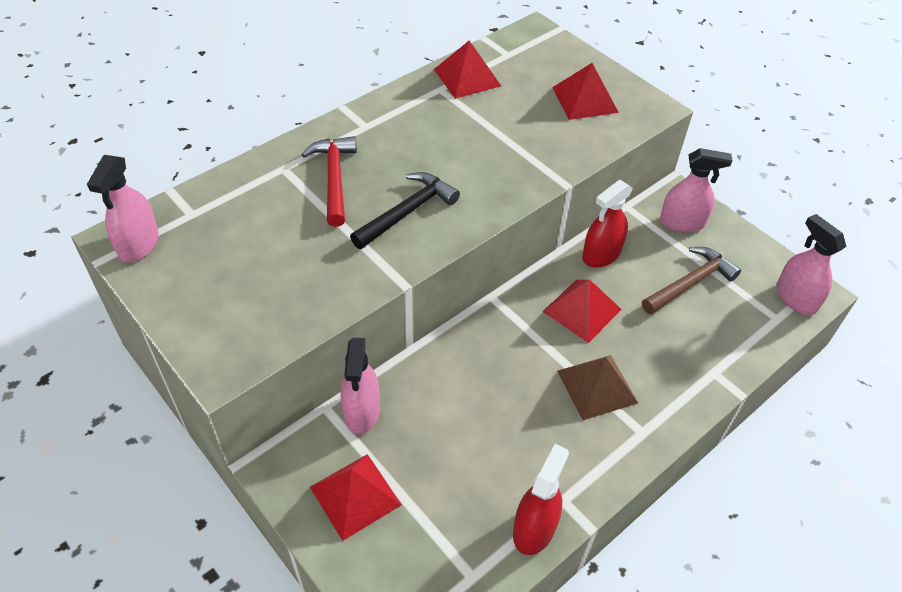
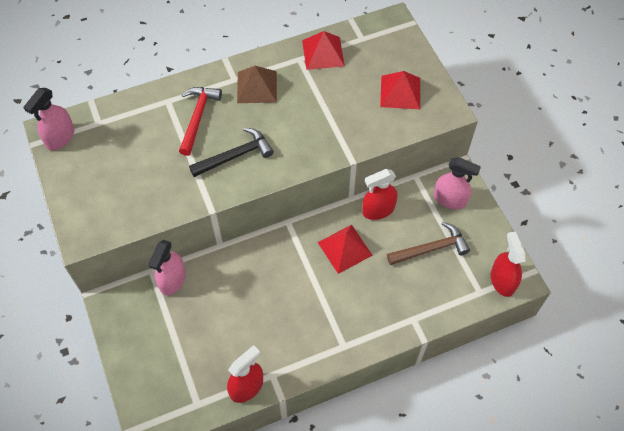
camera: 20 degrees right, 10 degrees up
red pyramid [310,454,402,541] -> none
brown pyramid [557,355,638,420] -> brown pyramid moved to [237,66,277,103]
pink spray bottle [776,214,846,315] -> red spray bottle [491,231,526,297]

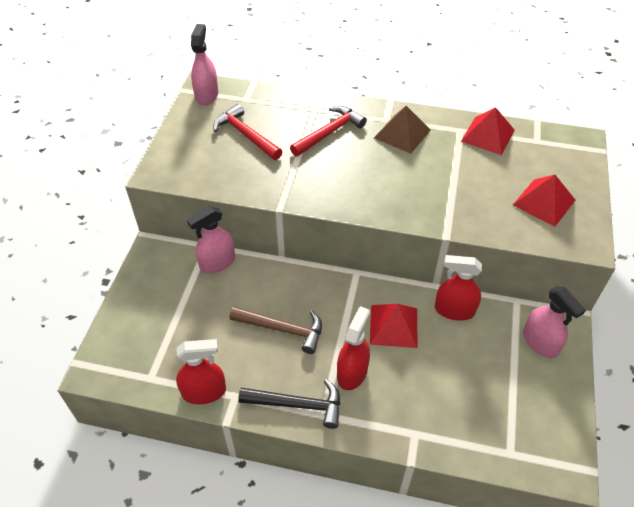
camera: 35 degrees right, 10 degrees down
pink spray bottle [23,88,75,150] -> pink spray bottle turned 120 degrees clockwise [191,24,218,105]
black hammer [189,128,274,177] -> black hammer moved to [238,379,340,429]
brown hammer [387,222,470,265] -> brown hammer moved to [230,307,322,354]
red spray bottle [491,231,526,297] -> red spray bottle moved to [337,306,370,390]
none -> red hammer [213,104,282,160]

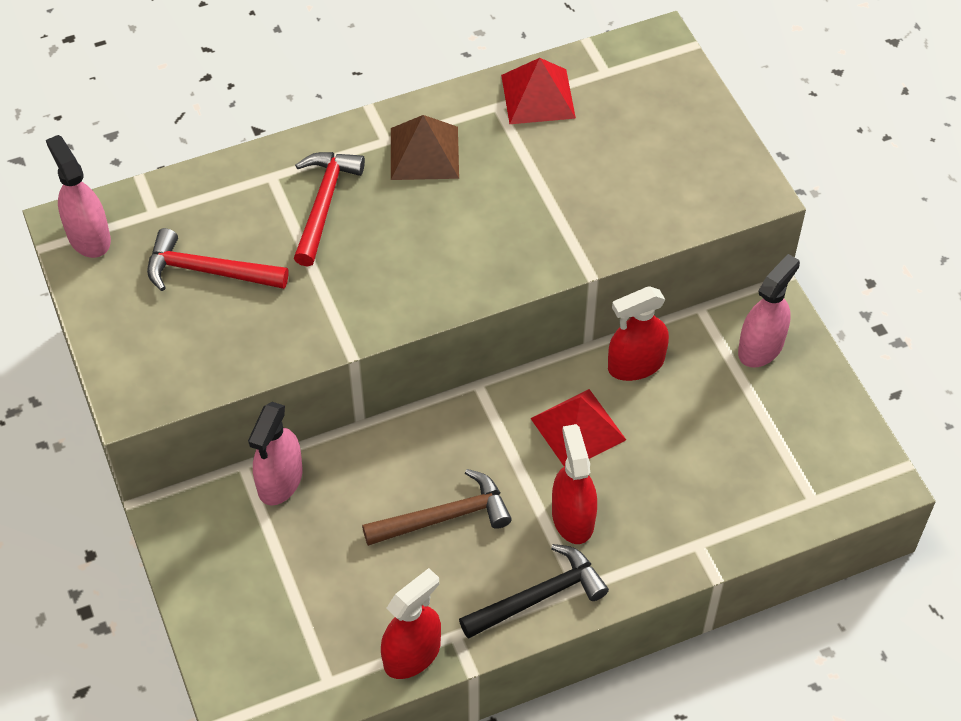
camera: 35 degrees left, 5 degrees up
red pyramid [513,175,575,227] -> none
pink spray bottle [523,286,586,358] -> pink spray bottle turned 75 degrees counterclockwise [738,254,800,368]

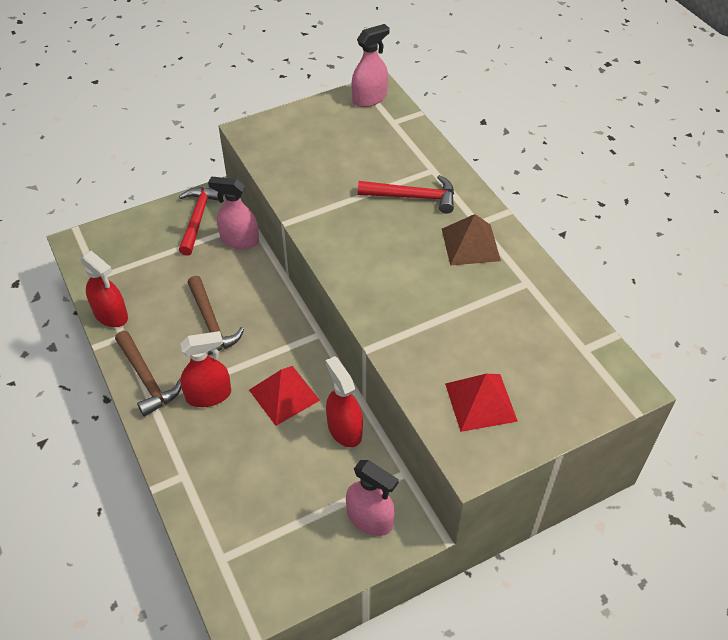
camera: 85 degrees right, 5 degrees down
red hammer [147,228,289,291] -> red hammer moved to [179,187,223,256]
black hammer [459,544,609,639] -> brown hammer [115,331,181,417]
red pyramid [501,58,576,124] -> red pyramid moved to [445,374,518,432]

